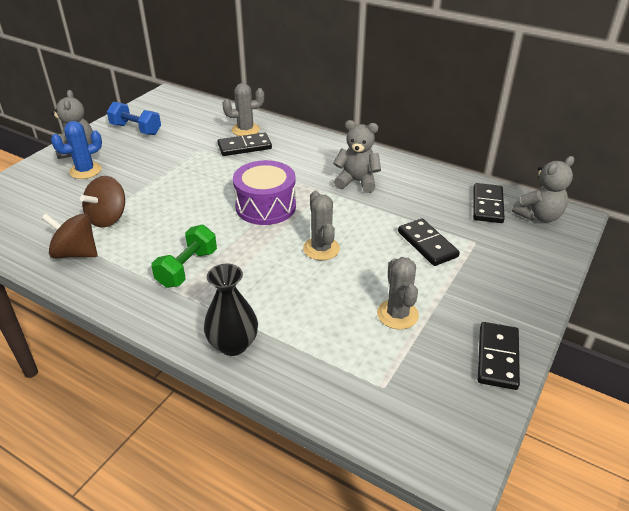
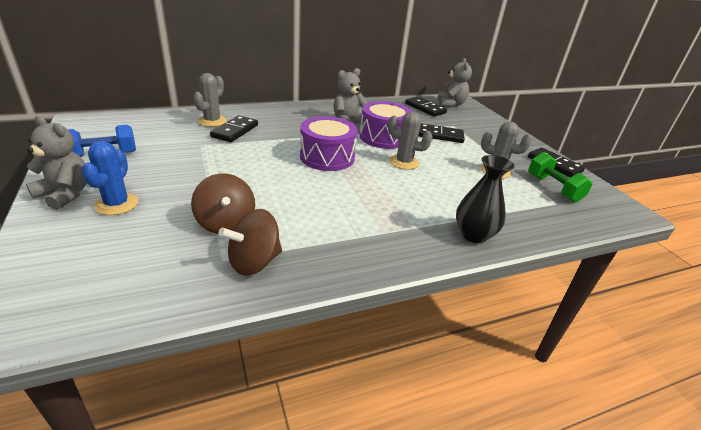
camera: 55 degrees left, 5 degrees down
green dumbbell [151,225,217,288] -> green dumbbell moved to [528,152,593,202]
none -> purple drum [359,101,412,149]

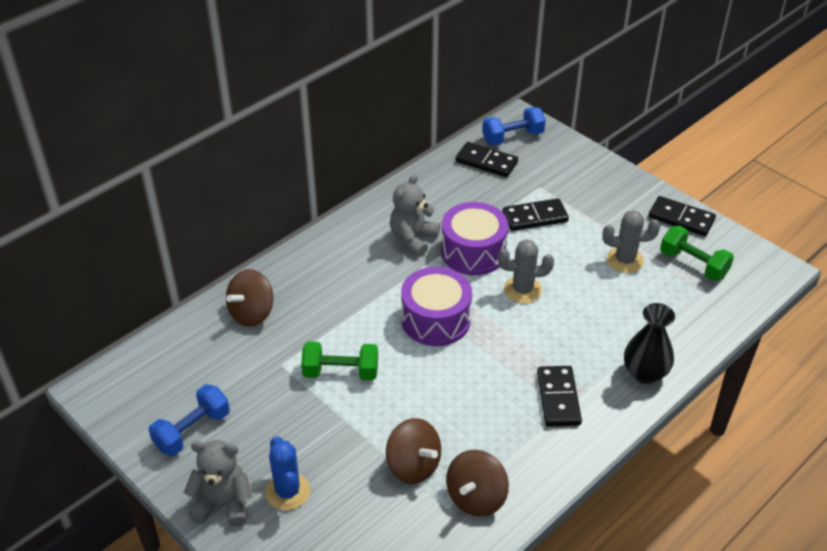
camera: 20 degrees left, 10 degrees up
grey cactus [193,73,227,127] -> brown spinning top [226,269,273,327]
black domino [210,116,258,142] -> black domino moved to [537,366,582,427]
grey teddy bear [437,58,472,108] -> blue dumbbell [482,107,546,145]
none -> green dumbbell [301,341,378,380]

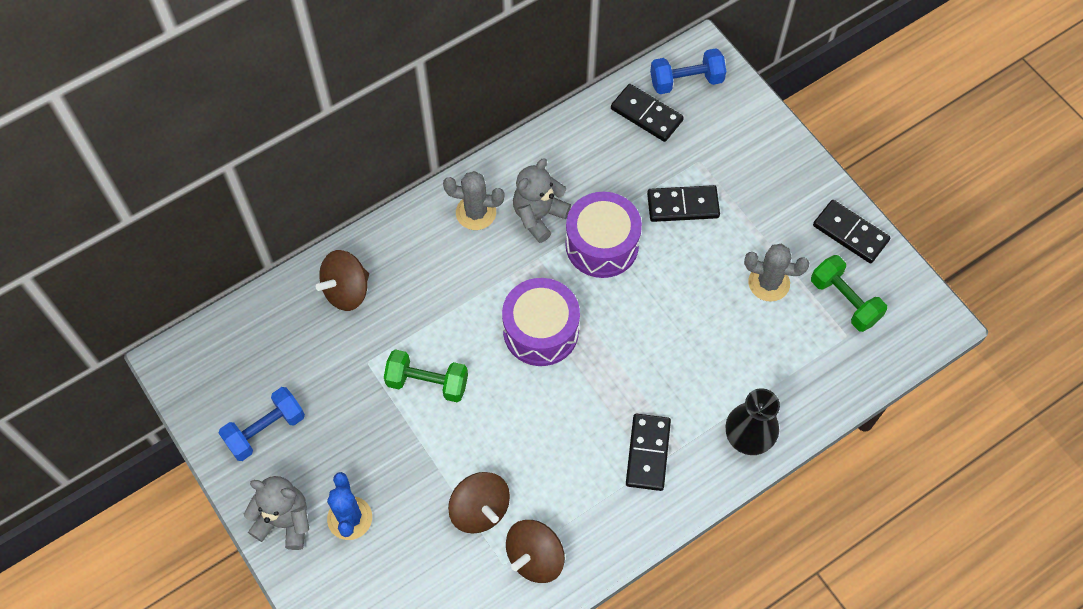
camera: 10 degrees right, 20 degrees up
grey cactus [498,239,554,303] -> grey cactus moved to [443,171,505,230]

